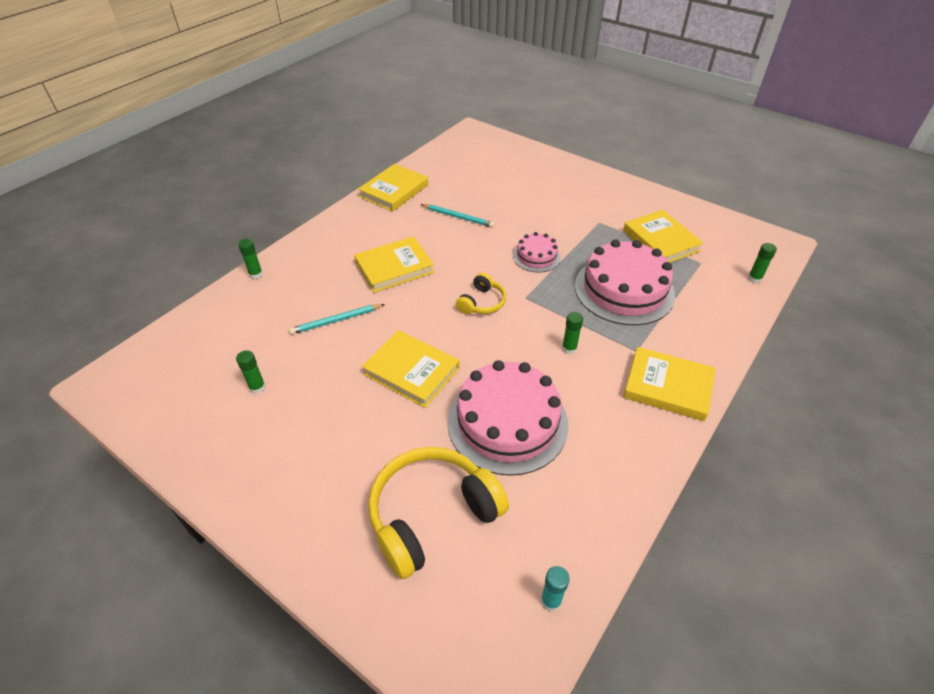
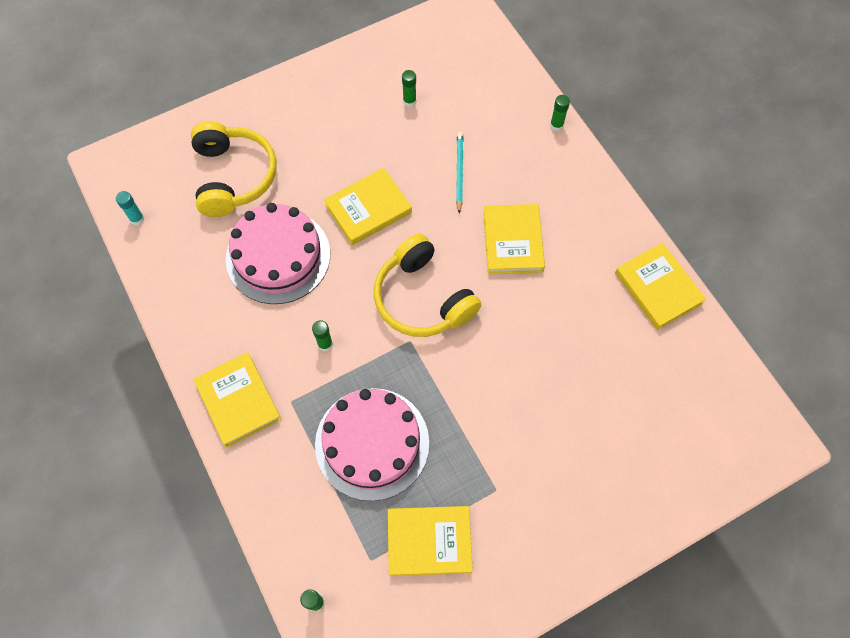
camera: 115 degrees right, 20 degrees up
turquoise pencil [421,204,495,228] -> none
yellow headphones [456,273,506,314] -> yellow headphones [374,234,481,337], size x1.95
pink cake [513,232,561,272] -> none
yellow book [623,347,715,421] -> yellow book turned 75 degrees counterclockwise [194,352,281,447]

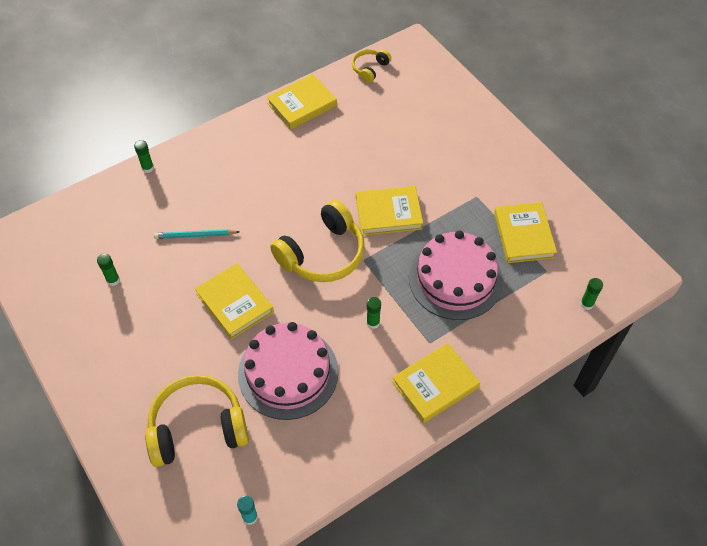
camera: 95 degrees left, 10 degrees down
yellow book [483,204,545,274] -> yellow book moved to [356,186,423,235]
none -> yellow headphones [352,49,391,83]

